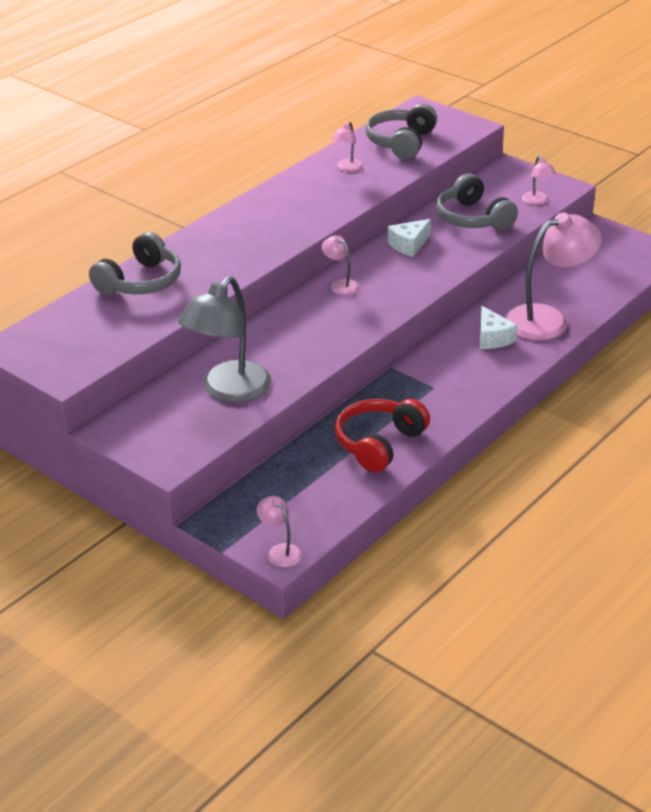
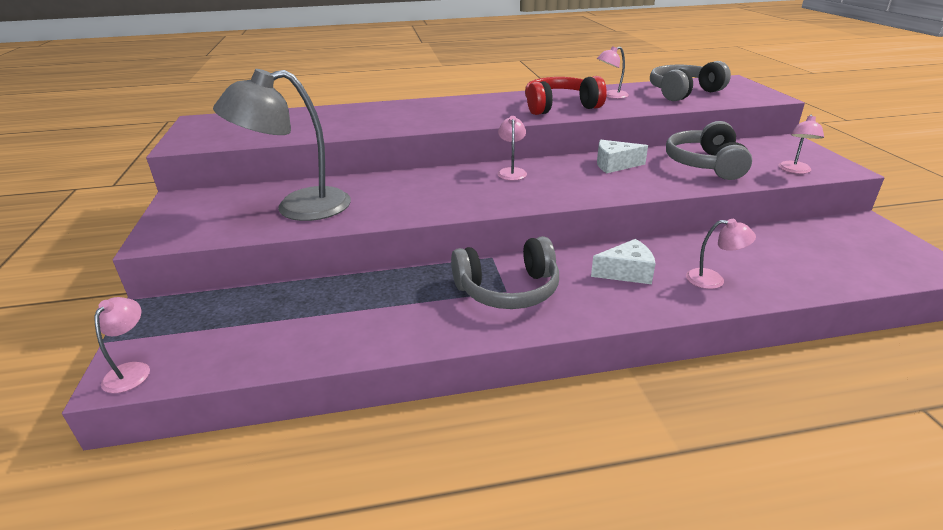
camera: 40 degrees right, 5 degrees down
grey headphones [89,232,181,295] -> grey headphones moved to [451,236,559,309]
red headphones [335,399,430,472] -> red headphones moved to [525,76,607,115]
white cheese [480,306,517,349] -> white cheese turned 120 degrees counterclockwise [591,239,656,284]
pink lamp [505,212,602,340] -> pink lamp [686,219,756,289], size x0.46

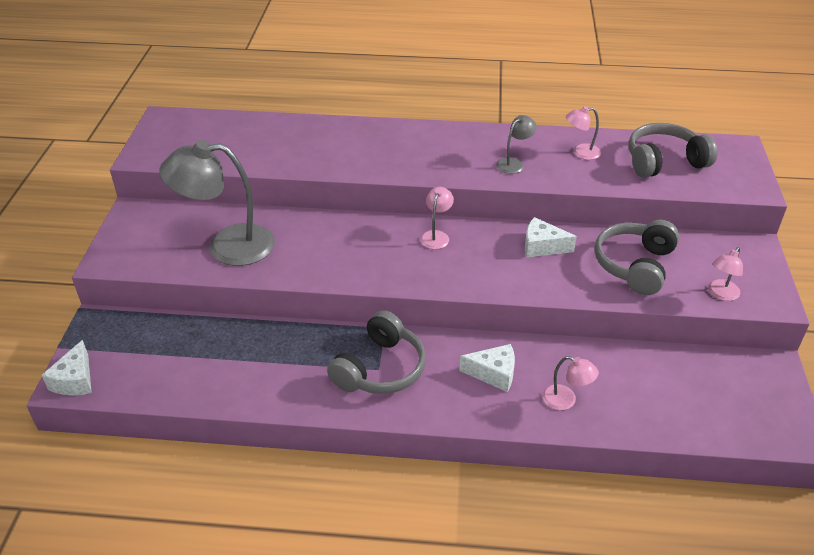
camera: 15 degrees right, 10 degrees up
pink lamp [95,297,150,393] -> white cheese [42,340,92,395]
grey headphones [451,236,559,309] -> grey headphones turned 60 degrees counterclockwise [327,310,426,394]
red headphones [525,76,607,115] -> grey lamp [496,115,537,174]

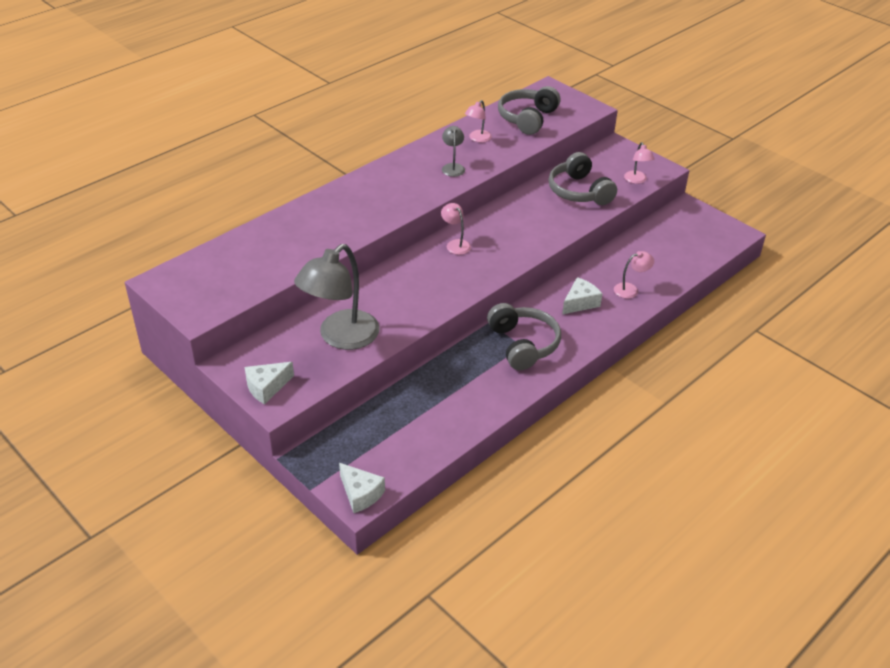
camera: 50 degrees left, 0 degrees up
white cheese [525,217,577,258] -> white cheese moved to [245,362,294,404]

